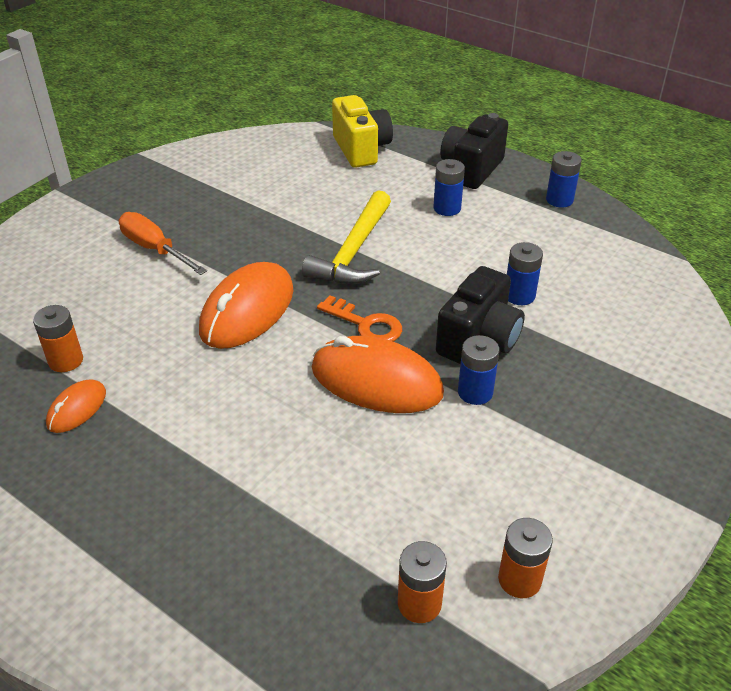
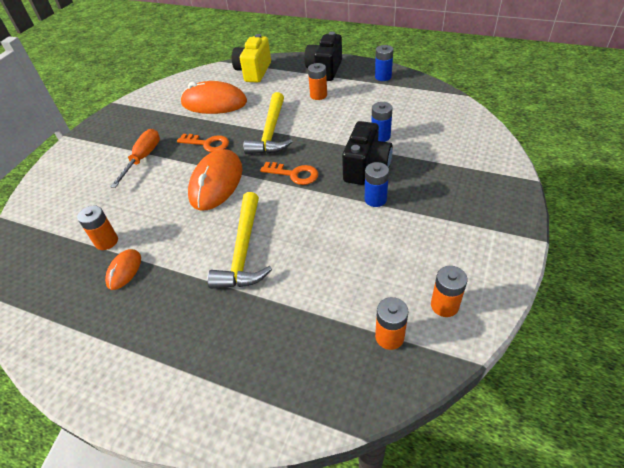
camera: 10 degrees left, 5 degrees up
orange screwdriver [119,212,207,275] -> orange screwdriver turned 75 degrees clockwise [110,129,160,188]
orange mouse [312,336,444,413] -> orange mouse moved to [181,81,247,114]
yellow camera [332,95,393,168] -> yellow camera turned 135 degrees counterclockwise [232,34,271,83]
blue battery [434,159,465,216] -> orange battery [308,63,327,100]
none -> orange key [177,134,229,152]
none -> yellow hammer [207,192,272,289]

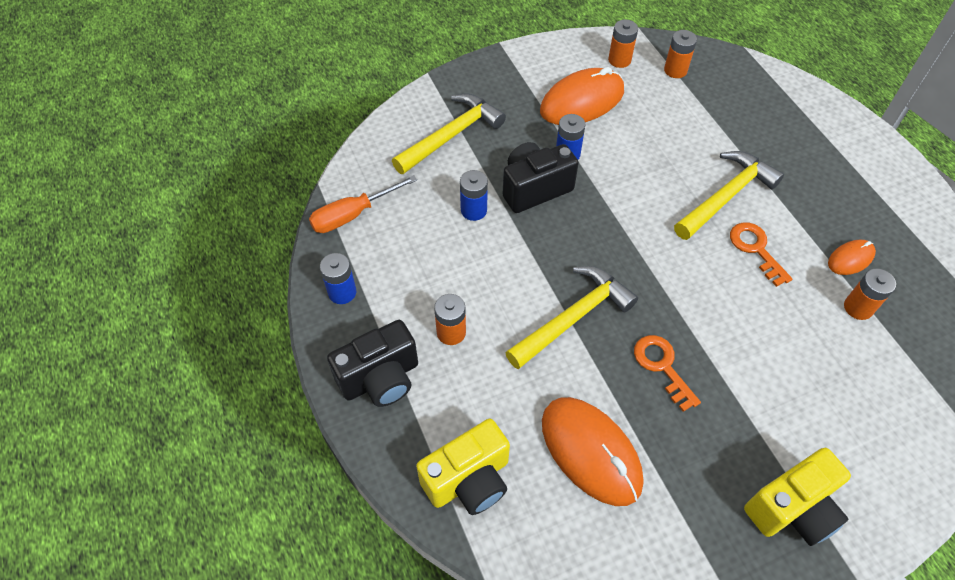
camera: 140 degrees left, 10 degrees up
orange screwdriver [110,129,160,188] -> orange screwdriver moved to [309,175,417,233]
orange mouse [188,149,243,210] -> orange mouse moved to [540,67,624,125]
orange key [260,162,318,185] -> orange key moved to [730,222,793,287]
none -> yellow hammer [392,94,506,174]
none -> yellow camera [744,448,851,546]

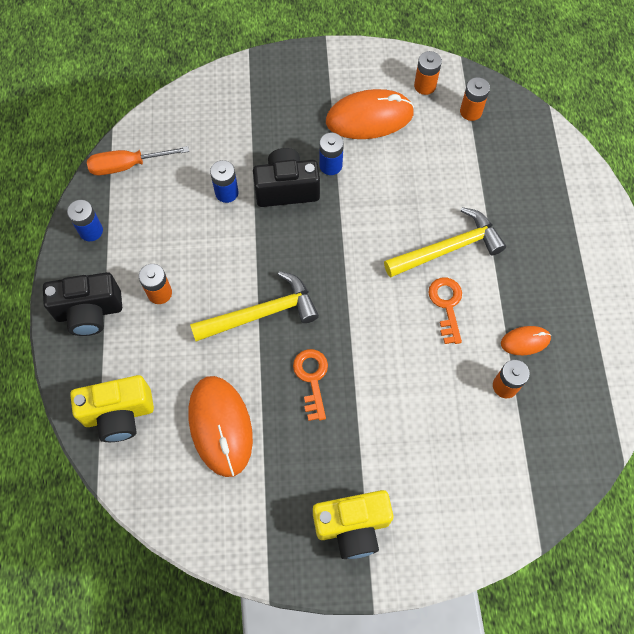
camera: 20 degrees right, 10 degrees up
yellow hammer [392,94,506,174] -> none

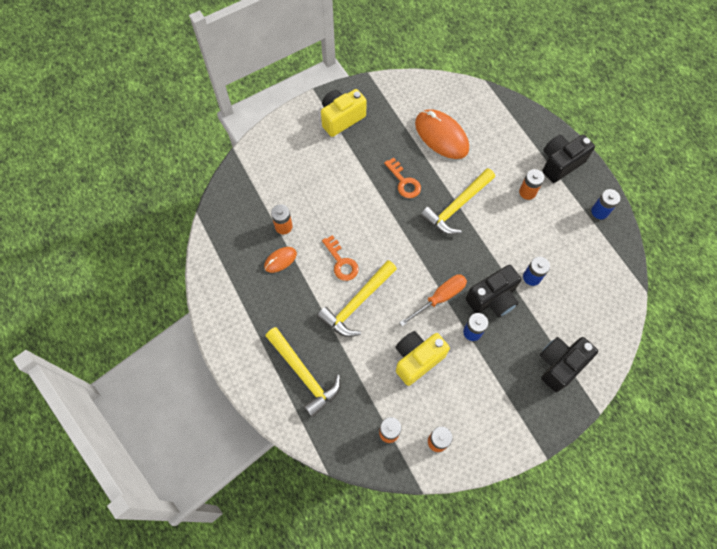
camera: 155 degrees right, 0 degrees up
yellow camera [70,375,154,442] -> yellow camera moved to [396,331,450,386]
orange screwdriver [87,146,189,175] -> orange screwdriver moved to [399,274,467,327]
orange mouse [326,89,414,139] -> none
none -> yellow hammer [265,327,341,418]
none -> black camera [540,337,598,392]

